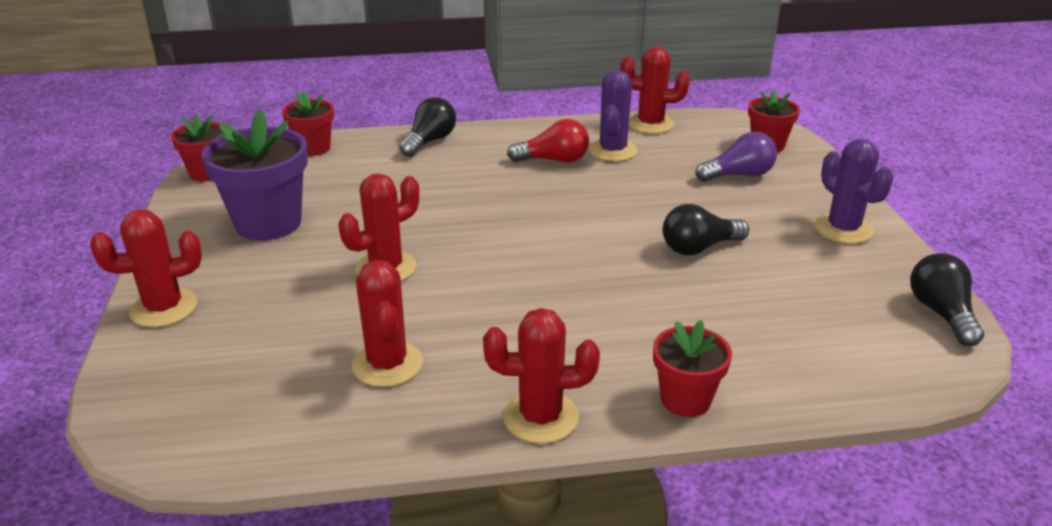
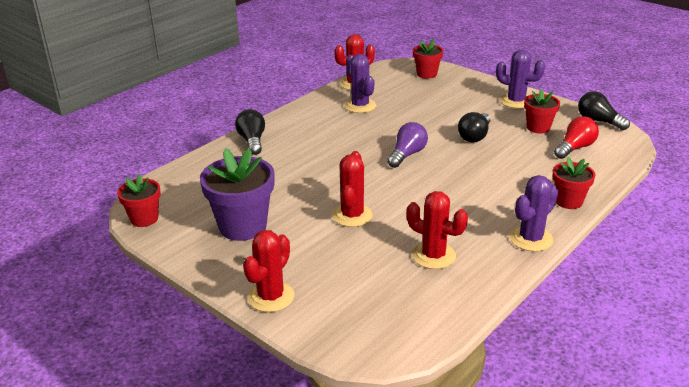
camera: 40 degrees left, 0 degrees up
red flower pot [282,91,334,156] -> red flower pot moved to [524,89,560,134]
red cactus [483,308,600,444] -> purple cactus [510,175,558,252]
red light bulb [507,119,589,163] -> red light bulb moved to [554,116,599,159]
purple light bulb [695,132,777,182] -> purple light bulb moved to [387,122,428,168]

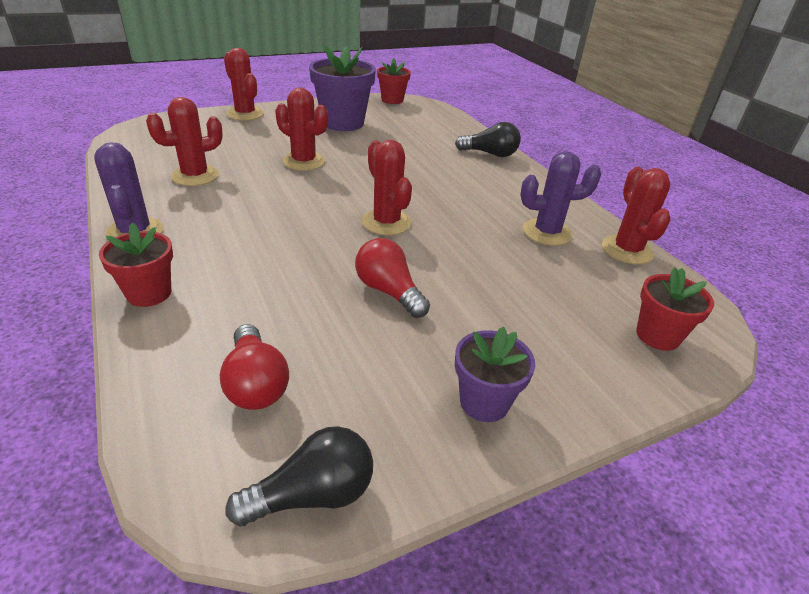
camera: 110 degrees right, 5 degrees up
purple light bulb [387,122,428,168] -> red cactus [362,140,412,235]
black light bulb [458,112,491,143] -> red light bulb [355,238,430,318]
purple cactus [496,50,545,109] -> purple flower pot [455,327,535,422]
red flower pot [524,89,560,134] -> none

